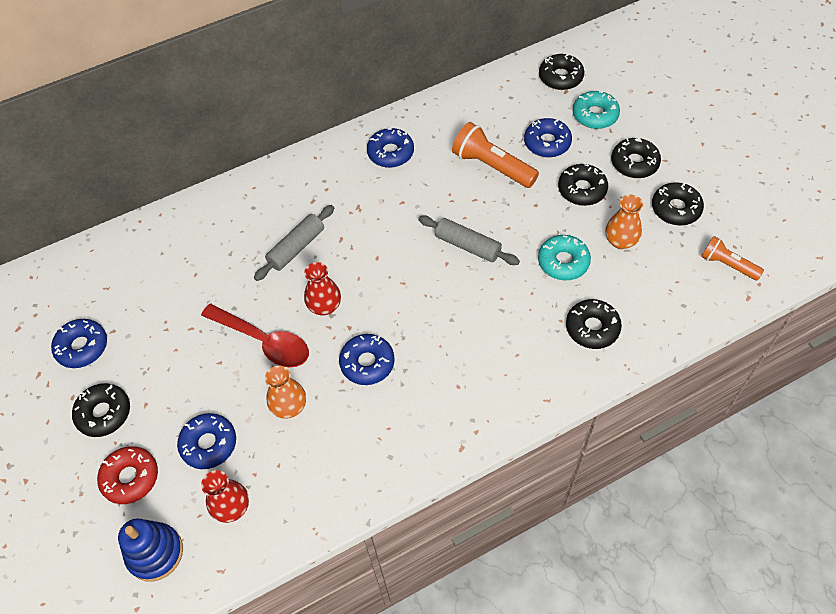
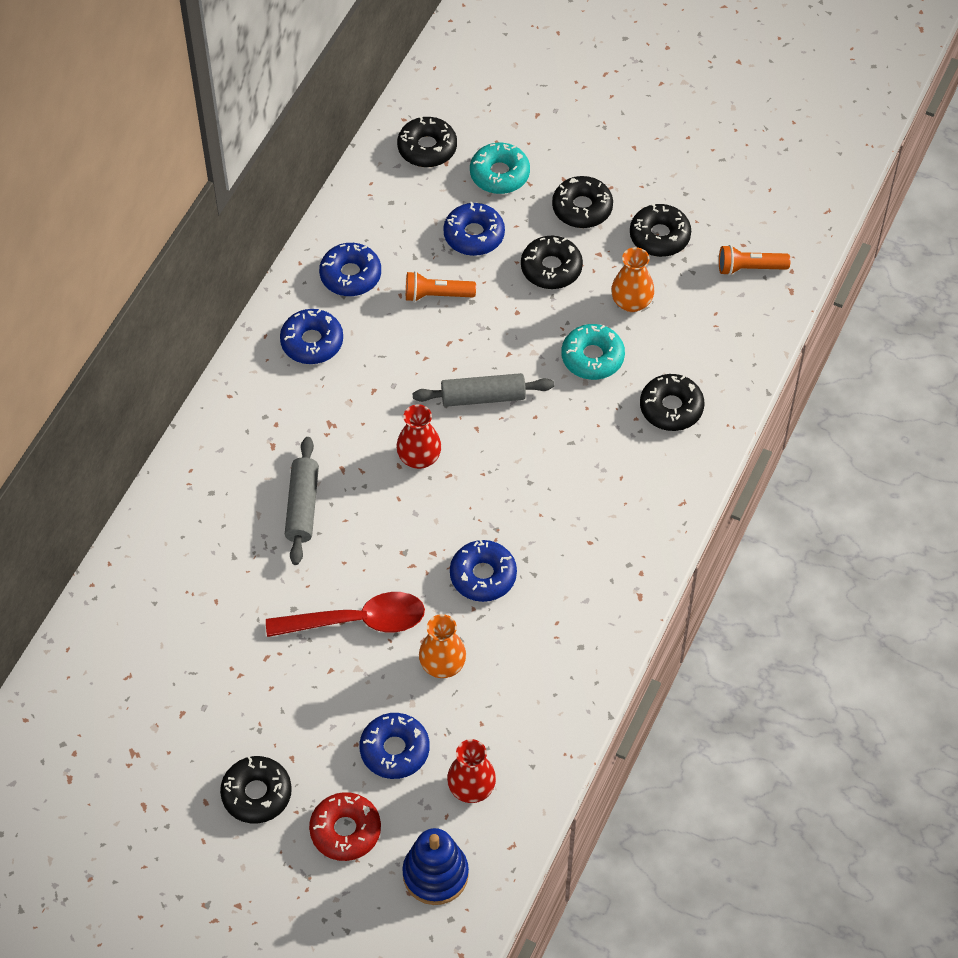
camera: 40 degrees left, 0 degrees up
blue donut [51,319,107,368] -> blue donut moved to [319,243,381,296]
red vase [304,262,341,315] -> red vase moved to [396,404,441,469]
orange flashlight [452,122,539,188] -> orange flashlight [406,271,476,302], size x0.62

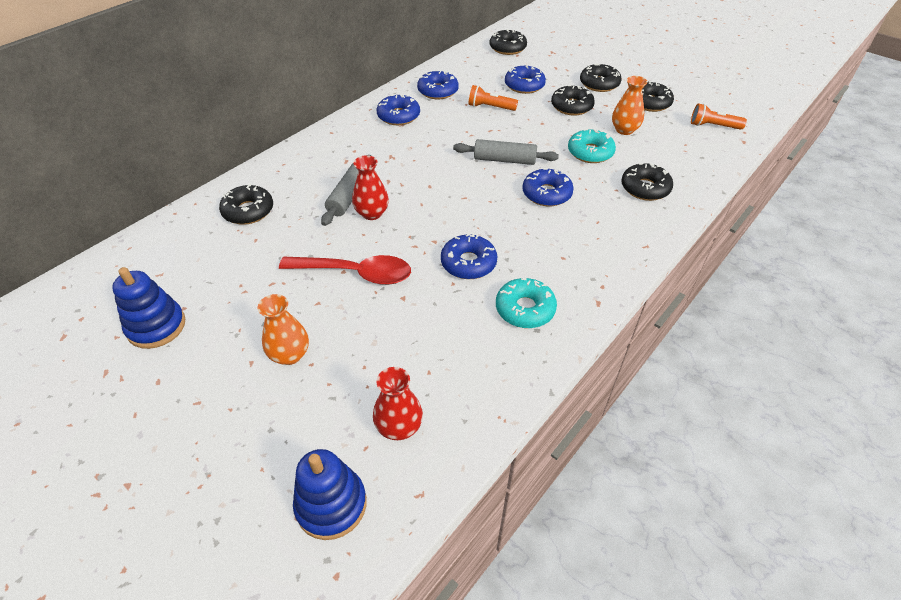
camera: 15 degrees right, 10 degrees down
black donut [220,756,292,823] -> black donut moved to [219,183,273,225]
red donut [309,792,381,861] -> none
blue donut [360,713,430,779] -> blue donut moved to [522,168,574,206]
red vase [396,404,441,469] -> red vase moved to [352,155,389,220]
orange vase [419,614,466,678] -> orange vase moved to [257,294,309,365]
turquoise donut [470,143,530,194] -> turquoise donut moved to [496,278,557,328]
none -> blue stacking toy [112,267,185,349]

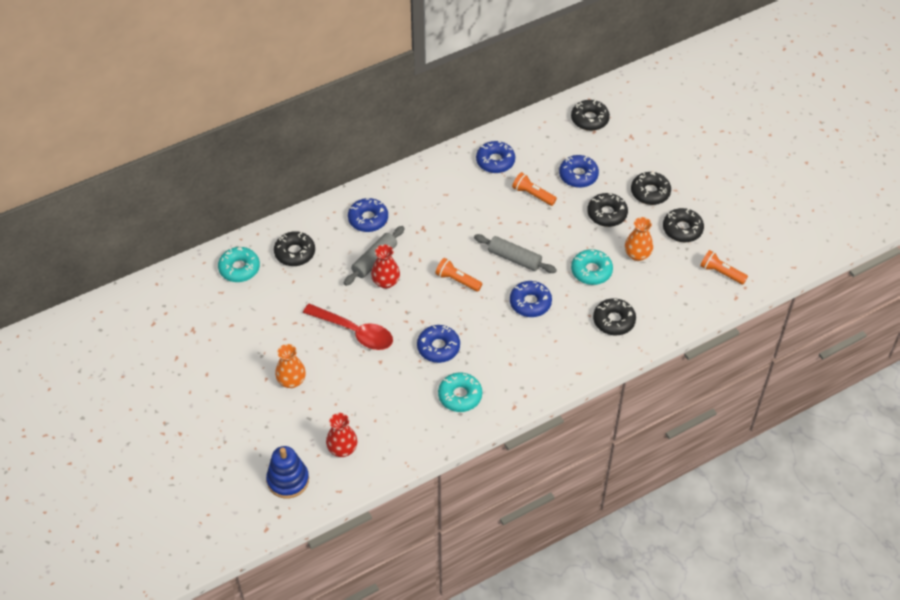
camera: 20 degrees right, 5 degrees up
blue stacking toy [112,267,185,349] -> none
blue donut [377,94,420,125] -> blue donut moved to [348,198,388,232]
none -> turquoise donut [218,247,260,282]
none -> orange flashlight [435,258,482,292]

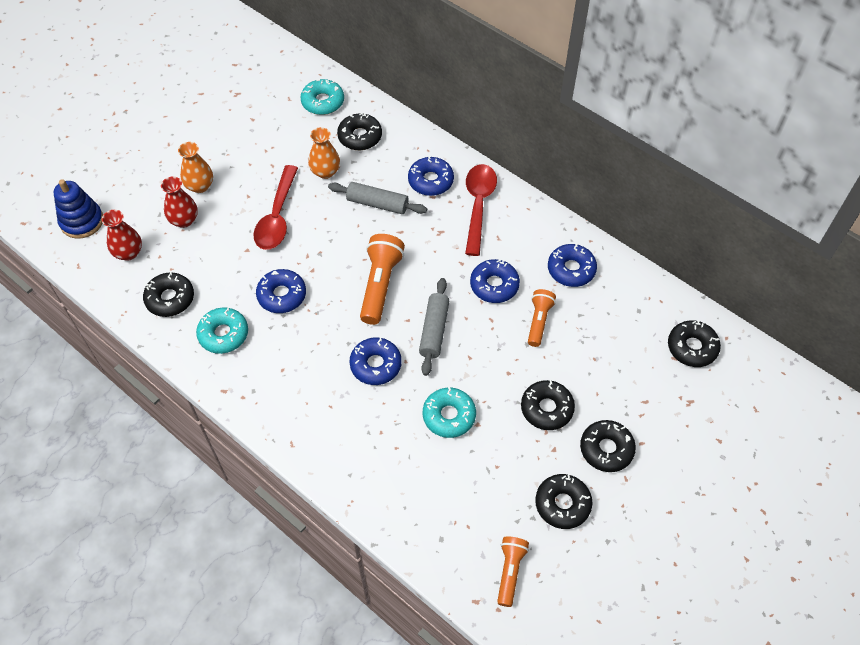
camera: 70 degrees right, 5 degrees up
red vase [371,245,400,289] -> red vase moved to [161,176,198,228]
orange flashlight [435,258,482,292] -> orange flashlight [360,234,405,325], size x1.61
blue donut [559,155,599,188] -> blue donut moved to [470,259,520,303]
black donut [593,298,636,335] -> black donut moved to [143,272,194,317]
orange vase [625,217,653,261] -> orange vase moved to [308,127,340,179]
none -> red spoon [465,164,497,256]

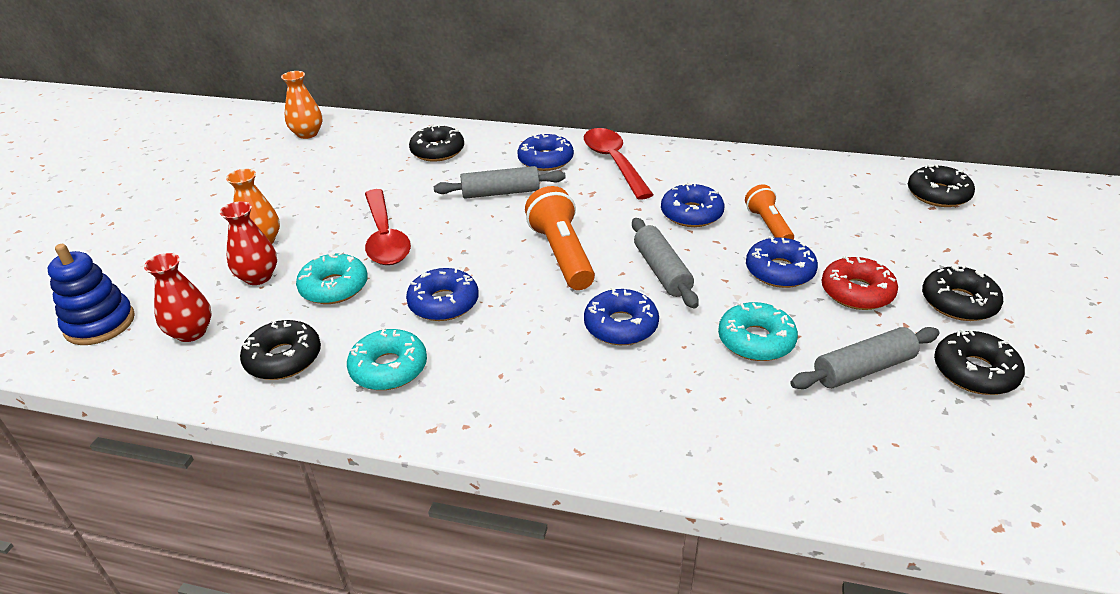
camera: 25 degrees left, 20 degrees down
turquoise donut [300,79,344,115] -> turquoise donut moved to [296,252,368,304]
orange vase [308,127,340,179] -> orange vase moved to [281,71,322,139]
orange flashlight [497,536,529,607] -> none
black donut [521,380,575,430] -> red donut [822,256,898,310]
blue donut [548,243,597,287] -> blue donut moved to [746,236,818,288]
none -> grey rolling pin [790,327,939,389]

